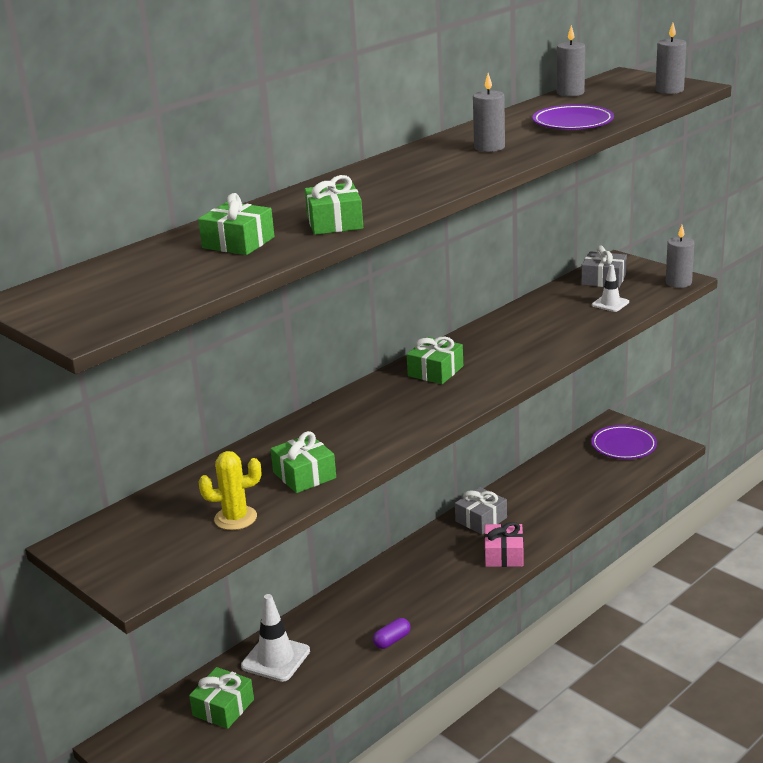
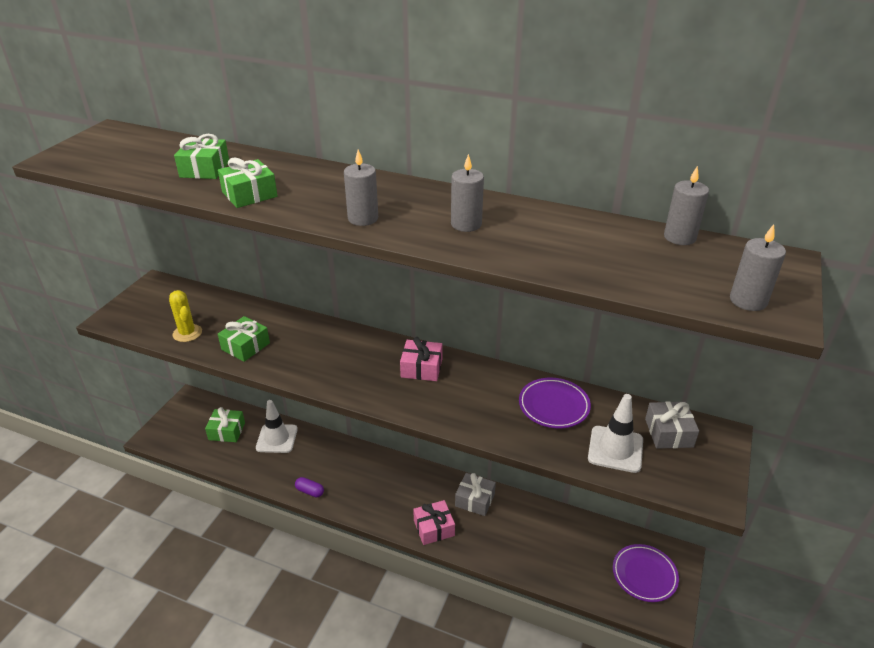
camera: 65 degrees right, 10 degrees up
green gift [407,337,463,384] -> pink gift [400,337,442,381]
purple plate [532,105,614,130] -> purple plate moved to [519,378,591,428]
white traffic cone [592,265,629,312] -> white traffic cone [588,394,643,473], size x1.66
grey candle [666,225,694,288] -> grey candle moved to [344,149,378,226]

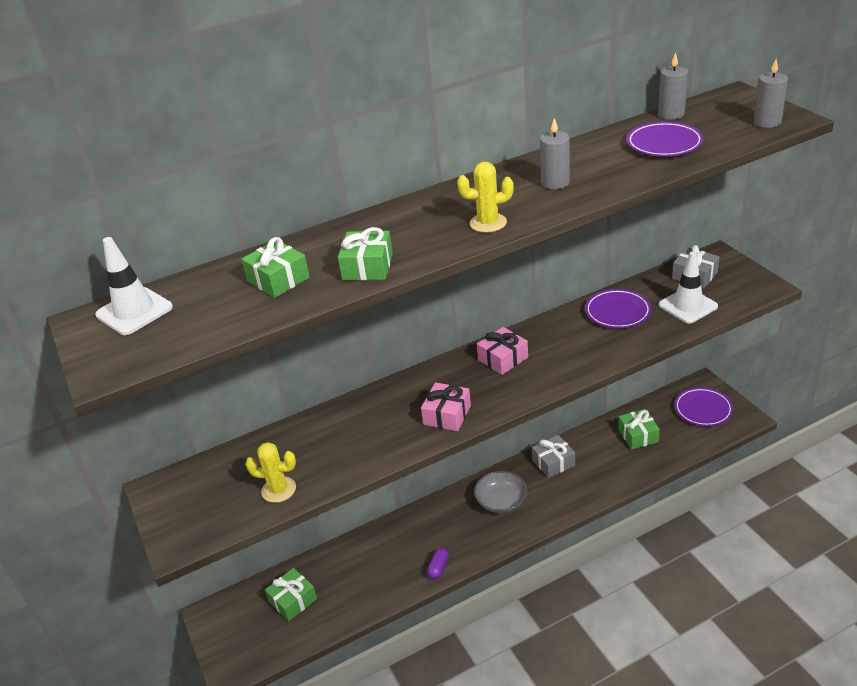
camera: 45 degrees left, 0 degrees up
green gift [218,316,270,362] -> green gift moved to [618,409,660,450]
white traffic cone [256,400,298,453] -> white traffic cone moved to [95,237,173,335]
purple capsule [295,477,324,497] -> purple capsule turned 45 degrees counterclockwise [427,548,449,579]
grey candle [344,149,378,226] -> yellow cactus [457,162,514,233]
pink gift [413,500,455,545] -> pink gift moved to [421,382,471,431]
none -> grey bowl [474,471,527,513]
none -> purple plate [626,122,703,156]

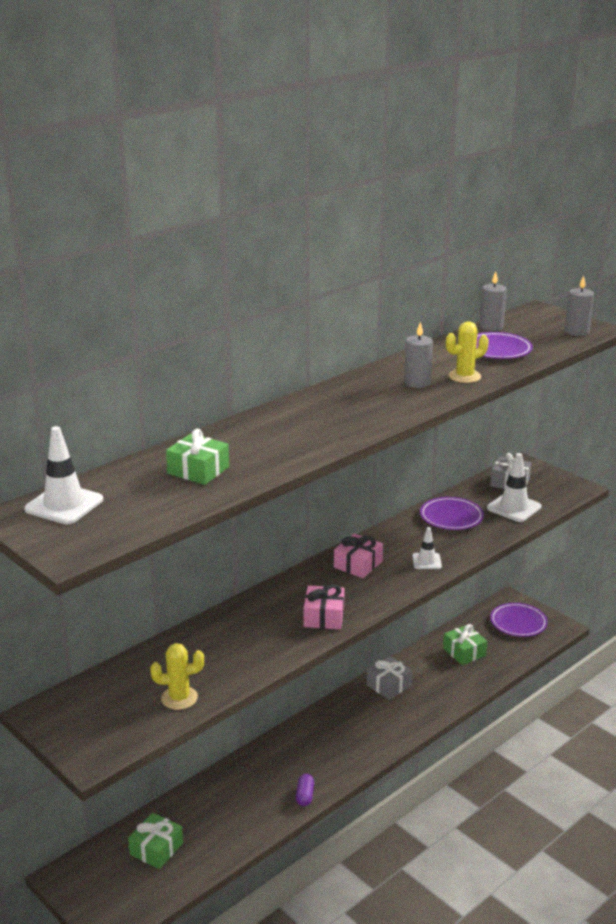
camera: 20 degrees left, 10 degrees down
green gift [338,227,393,280] -> none
yellow cactus [457,162,514,233] -> yellow cactus moved to [446,321,489,383]
grey bowl [474,471,527,513] -> none
none -> white traffic cone [412,527,442,569]

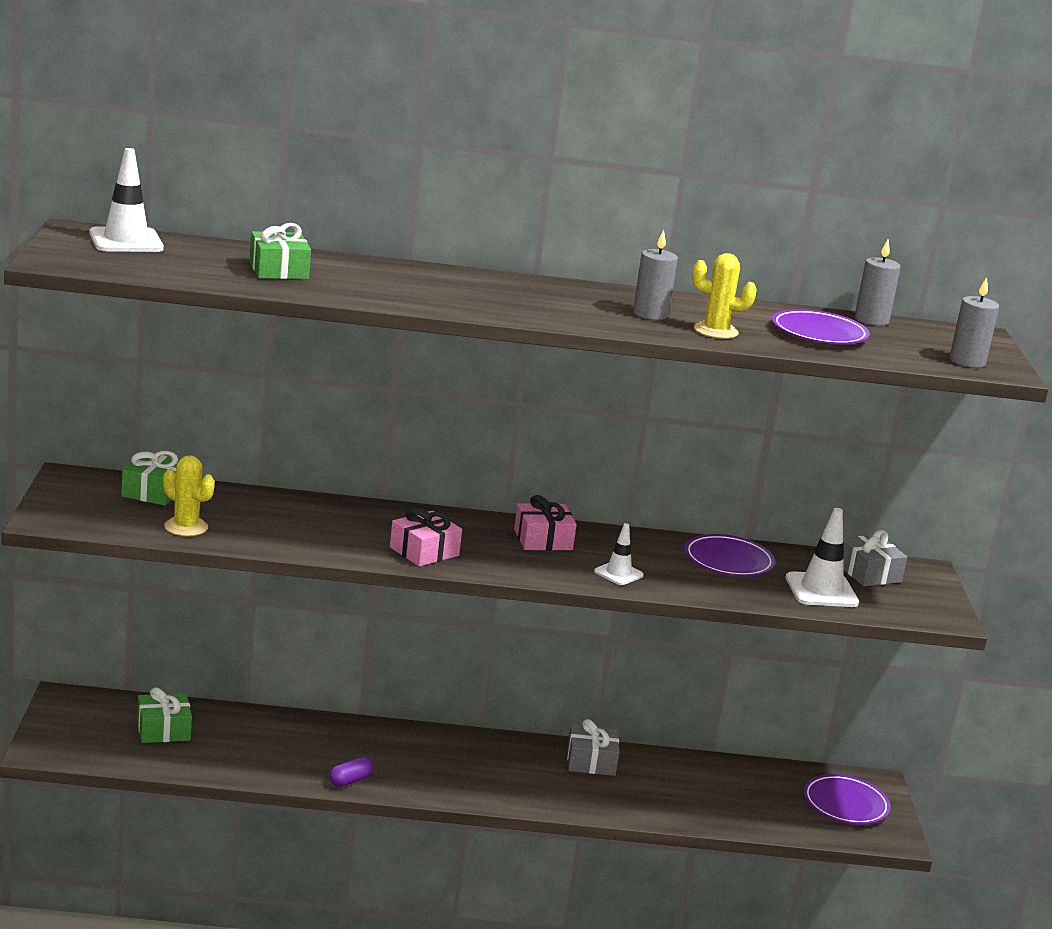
camera: 40 degrees right, 5 degrees down
green gift [443,624,487,665] -> green gift moved to [121,451,180,506]

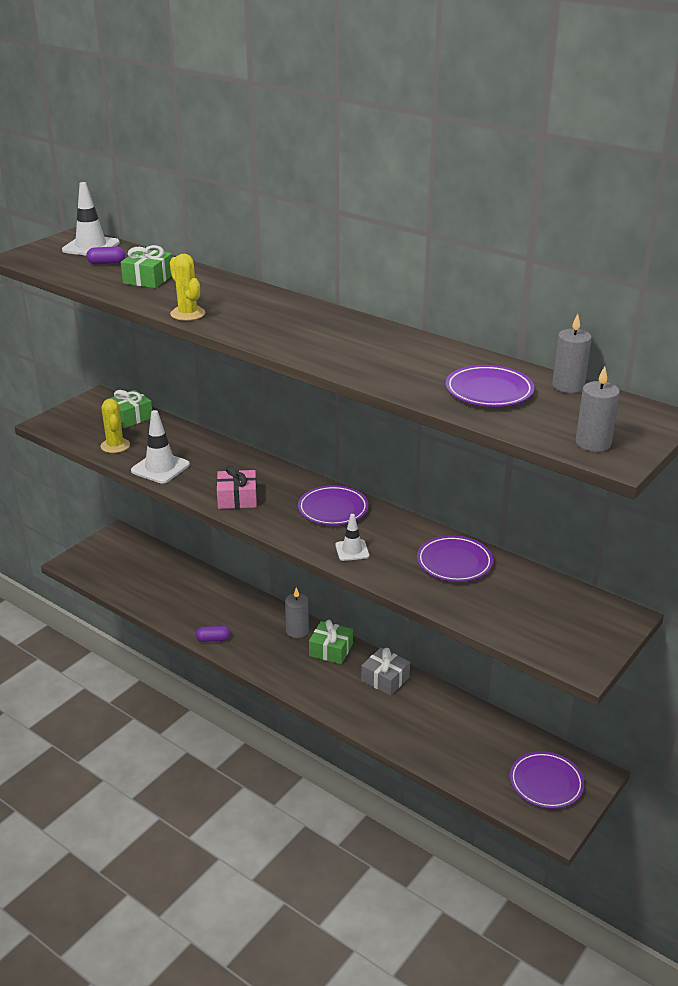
camera: 40 degrees right, 10 degrees up
green gift [137,687,192,743] -> green gift moved to [309,620,353,664]
pink gift [514,495,577,551] -> purple plate [298,485,369,525]
grey candle [633,230,678,320] -> grey candle moved to [285,587,309,638]
yellow cactus [692,253,757,339] -> yellow cactus moved to [170,254,205,321]
white traffic cone [786,508,859,607] -> white traffic cone moved to [131,410,190,484]
grey gift [843,530,907,586] -> none
none -> purple capsule [86,246,125,264]

